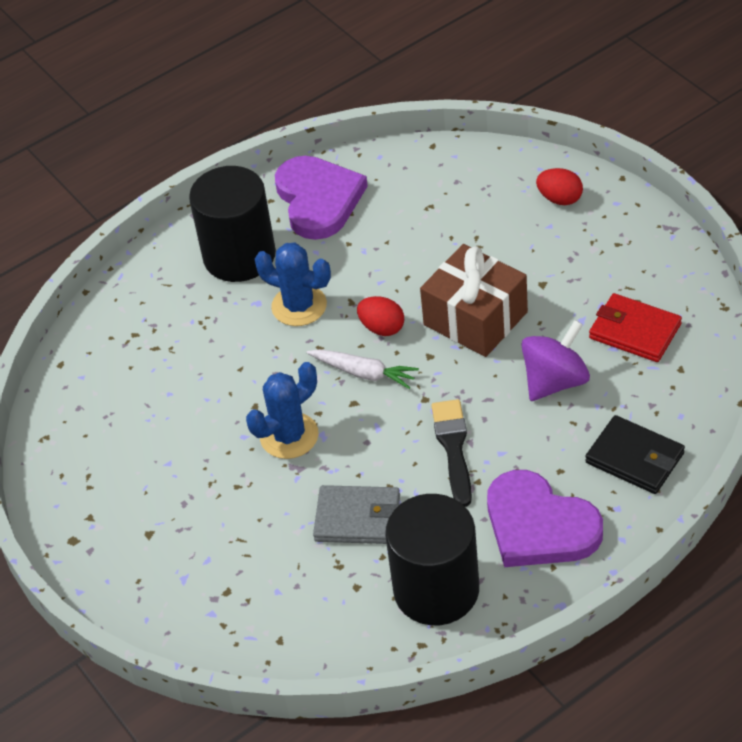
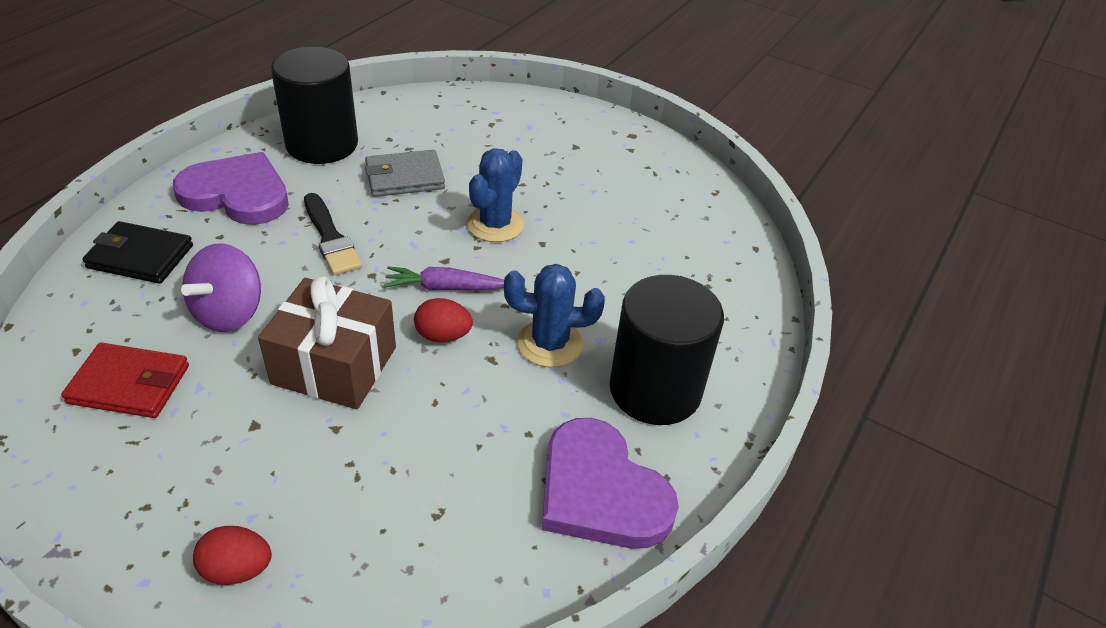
camera: 150 degrees right, 5 degrees down
white carrot [307,349,419,389] -> purple carrot [383,266,504,290]

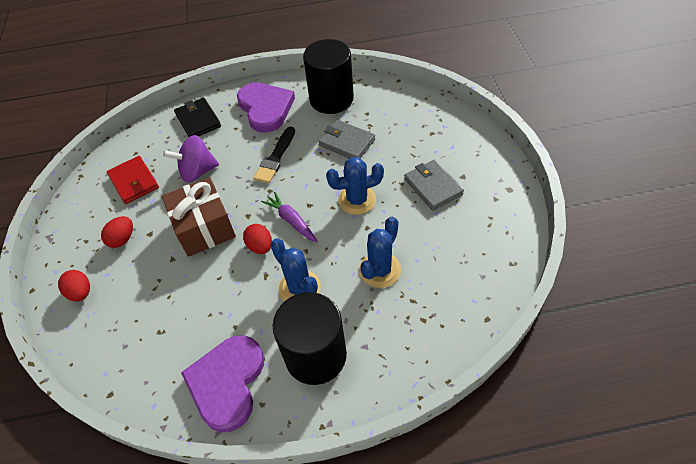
camera: 55 degrees right, 10 degrees up
none -> red egg [101,216,133,248]
none -> blue cactus [359,217,401,288]
none -> grey wallet [404,159,464,211]

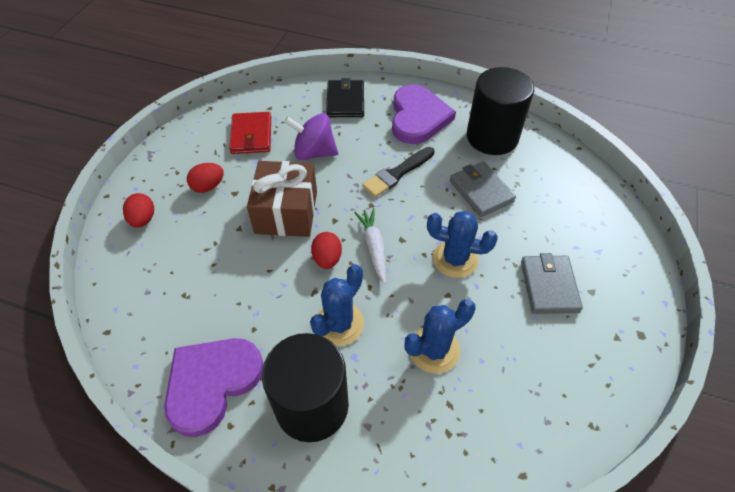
camera: 25 degrees right, 0 degrees up
purple carrot [261,192,318,242] -> white carrot [354,208,386,284]
blue cactus [271,238,321,302] -> blue cactus turned 45 degrees clockwise [310,264,364,346]

